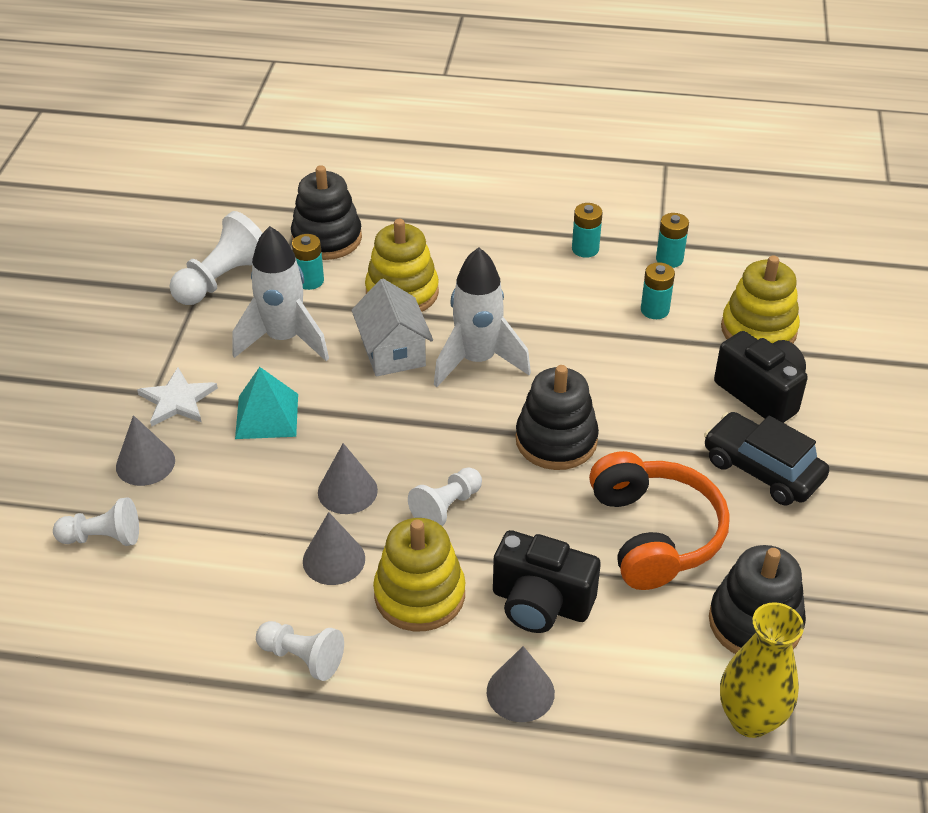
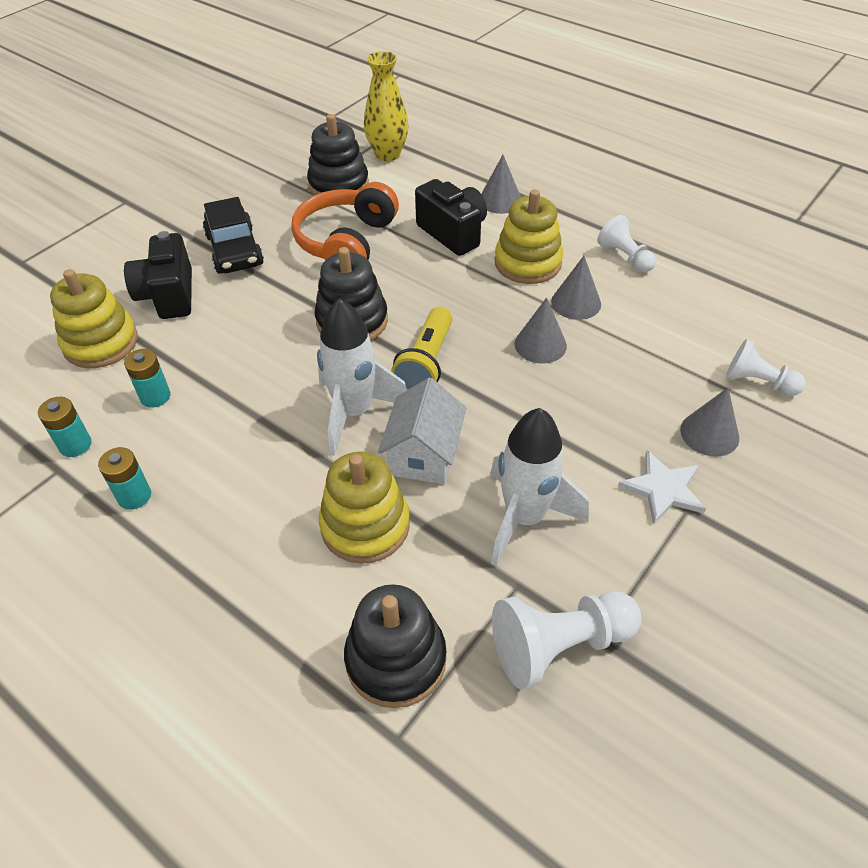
camera: 150 degrees left, 5 degrees up
turquoise pyramid [235,367,298,439] -> none
turquoise battery [292,234,324,290] -> none
white pawn [408,467,482,526] -> none
none -> yellow flashlight [391,307,453,390]

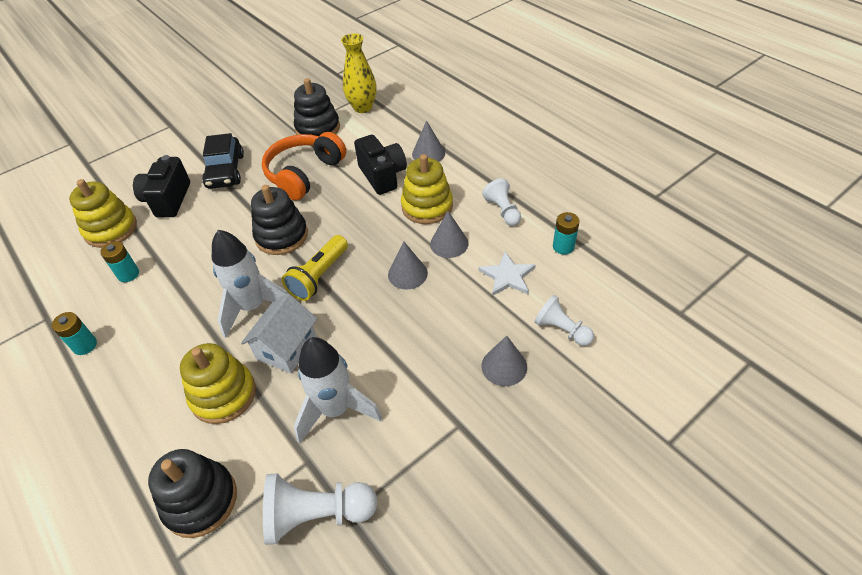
camera: 15 degrees right, 0 degrees up
turquoise battery [38,397,91,457] -> turquoise battery moved to [553,212,580,254]
white star [618,450,706,524] -> white star moved to [479,251,535,296]

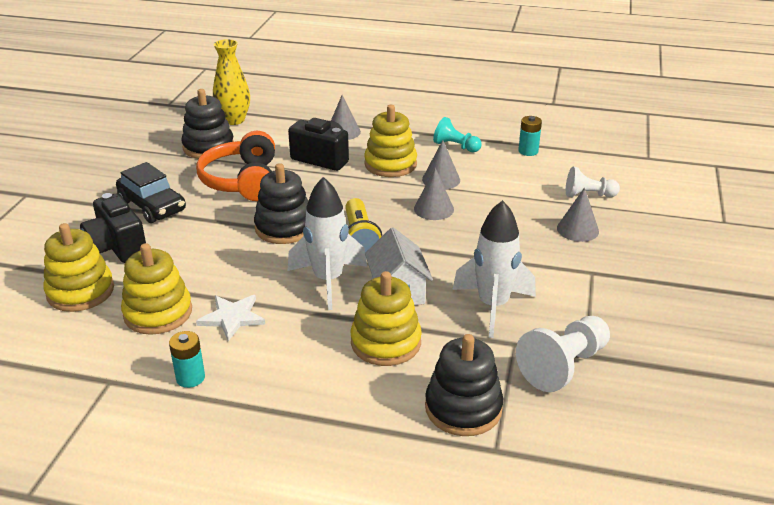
camera: 40 degrees left, 15 degrees down
turquoise battery [100,241,139,282] -> yellow stacking toy [121,243,192,335]
white star [479,251,535,296] -> white star moved to [196,295,265,341]
white pawn [482,178,521,226] -> turquoise pawn [433,117,482,152]

